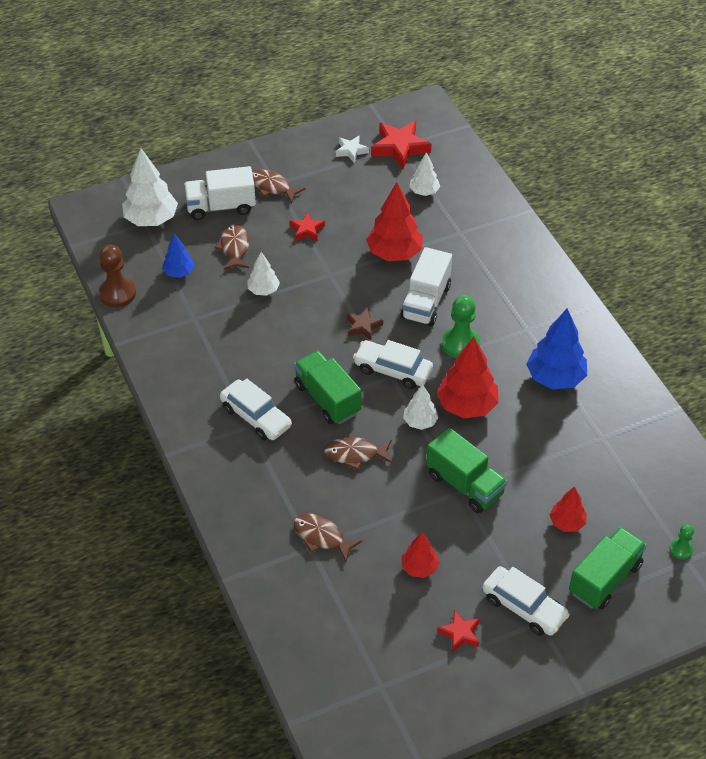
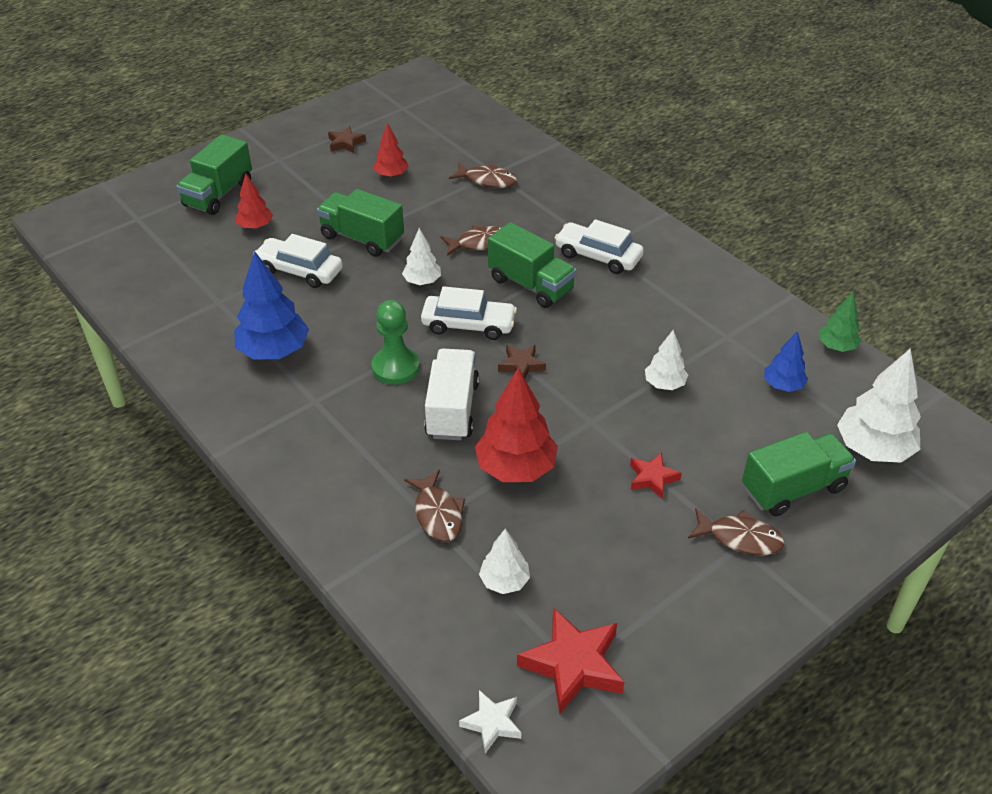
camera: 165 degrees right, 5 degrees down
brown pawn [98,245,136,307] -> green tree [819,293,861,352]
white truck [184,166,256,220] -> green truck [742,432,856,516]
brown fish [214,224,249,270] -> brown fish moved to [404,469,465,542]
white star [336,135,369,163] -> white star moved to [459,690,521,754]
red tree [437,337,499,418] -> none
red star [437,609,480,653] -> brown star [328,126,366,153]
white car [482,566,570,636] -> white car moved to [253,234,343,288]
green pawn [670,524,694,559] -> none

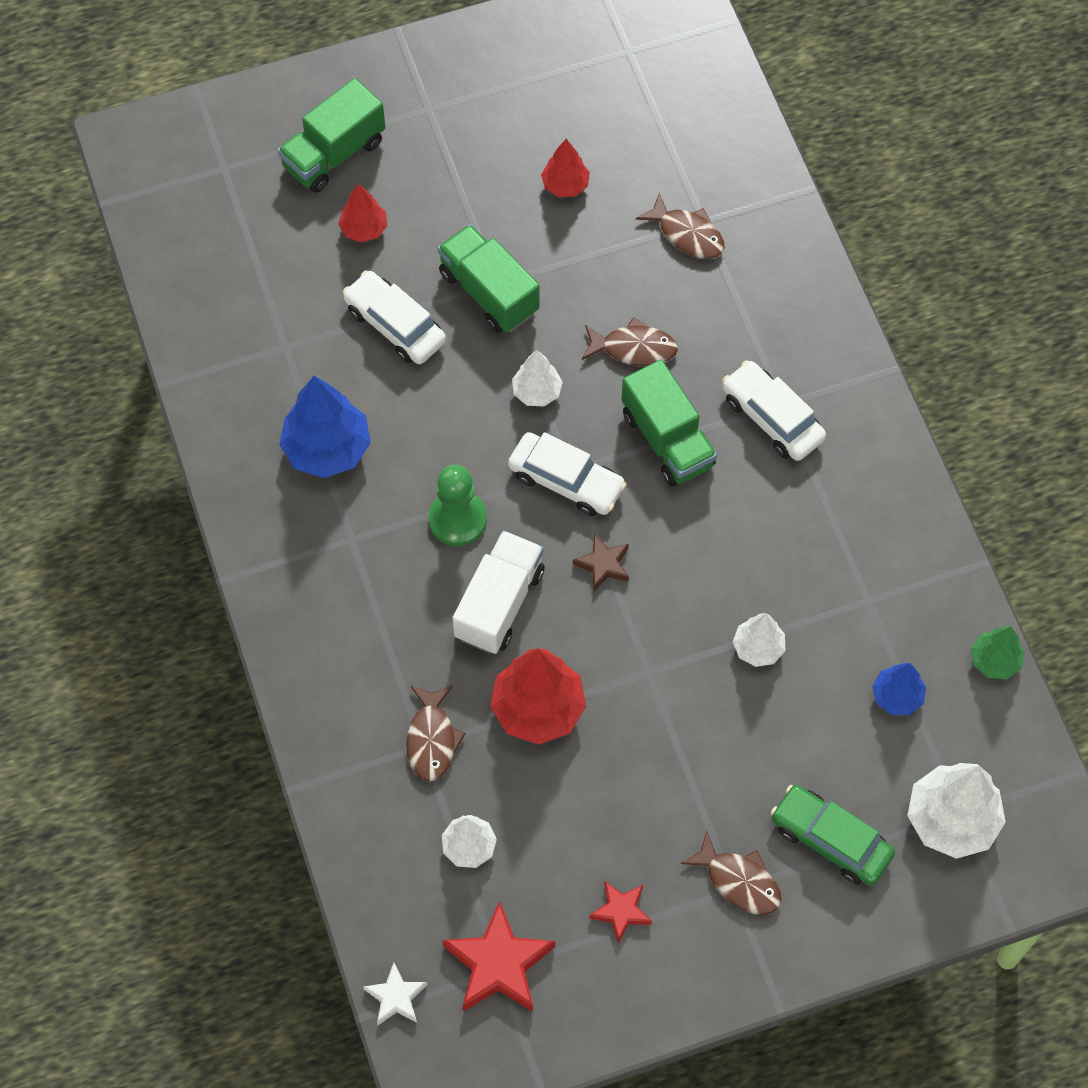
camera: 20 degrees right, 20 degrees up
brown star [328,126,366,153] -> none
red star [630,452,682,499] -> red star moved to [589,881,652,943]
green truck [742,432,856,516] -> green car [771,785,895,886]

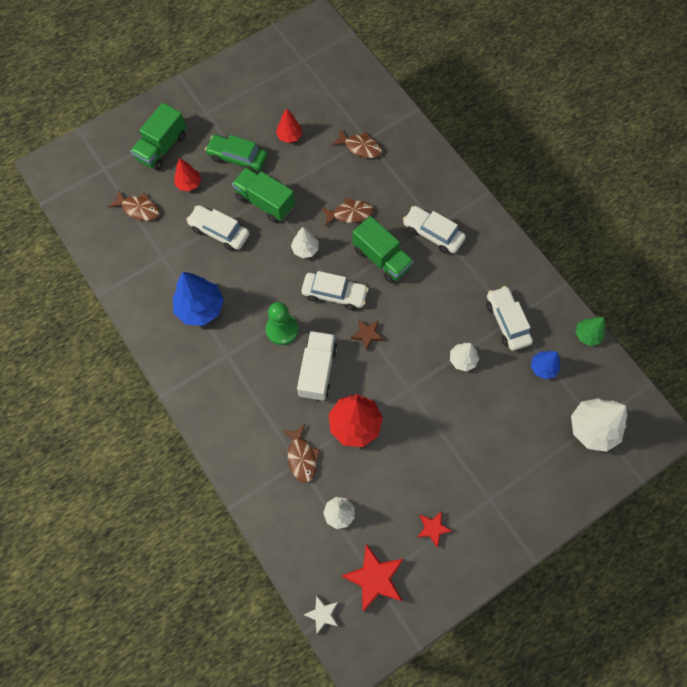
camera: 15 degrees left, 5 degrees up
brown fish [681,831,782,915] -> brown fish moved to [108,190,160,221]
green car [771,785,895,886] -> green car moved to [205,135,267,172]
none -> white car [486,286,533,351]

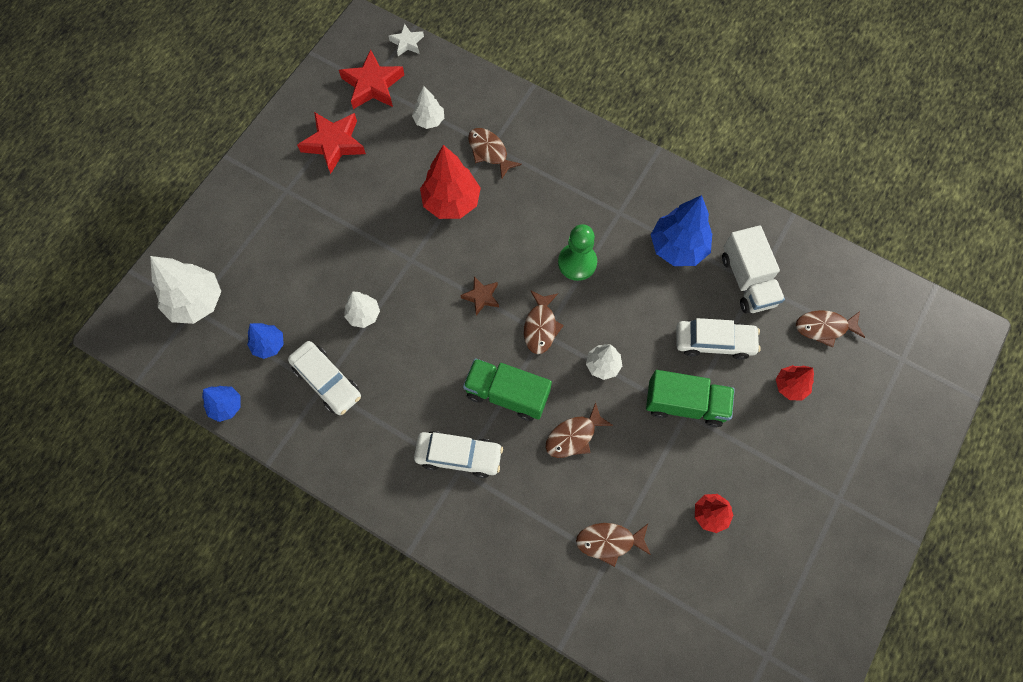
camera: 155 degrees right, 0 degrees up
green truck [131,103,186,170] -> none
green car [205,135,267,172] -> none
white truck [297,331,337,401] -> white truck moved to [722,225,785,314]
white car [302,271,369,310] -> brown fish [524,290,564,354]
red star [418,511,452,547] -> red star [297,112,366,174], size x1.78
green tree [575,317,605,346] -> blue tree [202,386,240,422]

